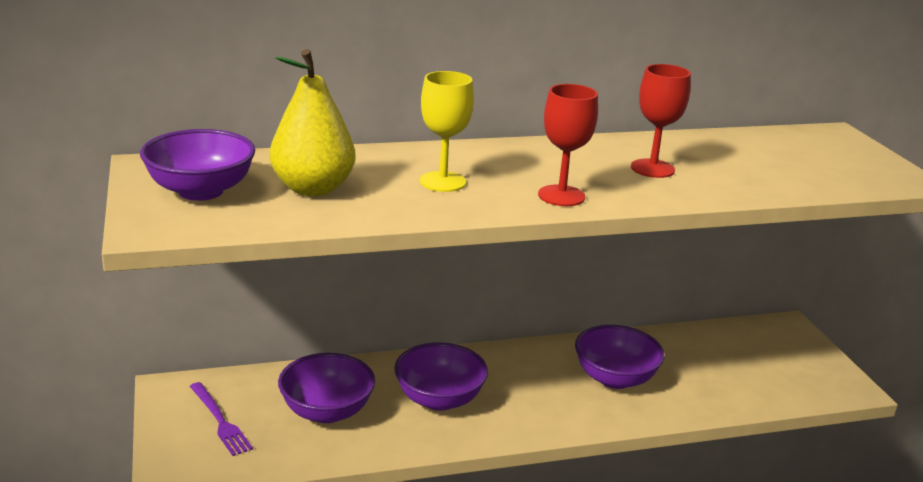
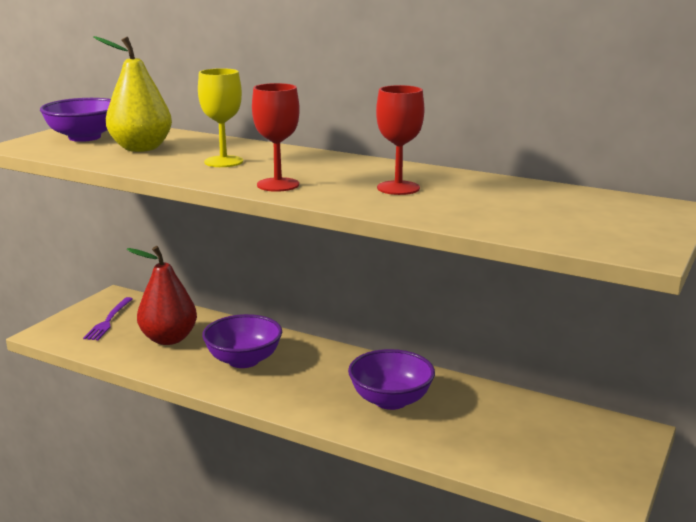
camera: 45 degrees right, 5 degrees down
purple bowl [278,353,375,423] -> red pear [127,246,197,345]

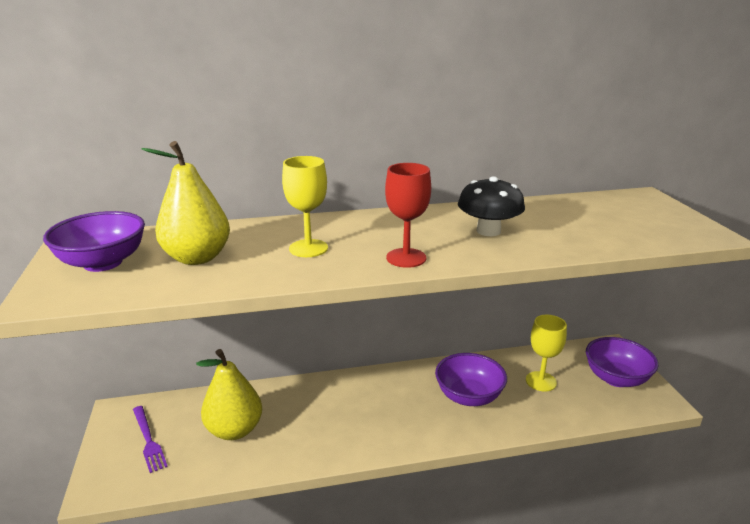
camera: 40 degrees left, 5 degrees up
red pear [127,246,197,345] -> yellow pear [196,349,262,440]
purple bowl [202,314,282,368] -> purple bowl moved to [586,337,658,387]
red goblet [376,85,424,195] -> black mushroom [458,176,525,236]
none -> yellow goblet [526,315,567,392]

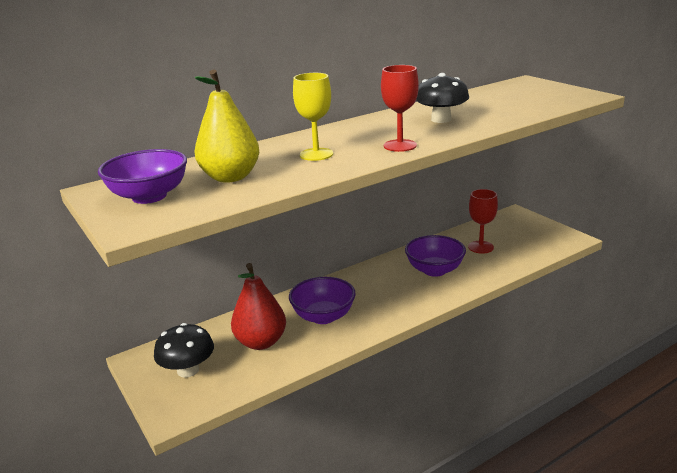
camera: 20 degrees left, 0 degrees up
purple fork [133,406,168,473] -> black mushroom [154,323,214,378]
yellow pear [196,349,262,440] -> red pear [231,263,286,350]
yellow goblet [526,315,567,392] -> red goblet [468,189,498,254]
purple bowl [586,337,658,387] -> purple bowl moved to [289,277,356,324]

